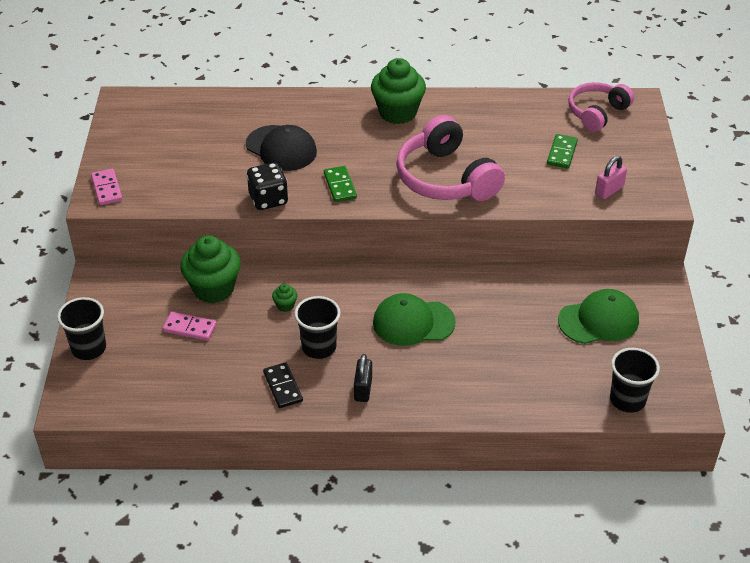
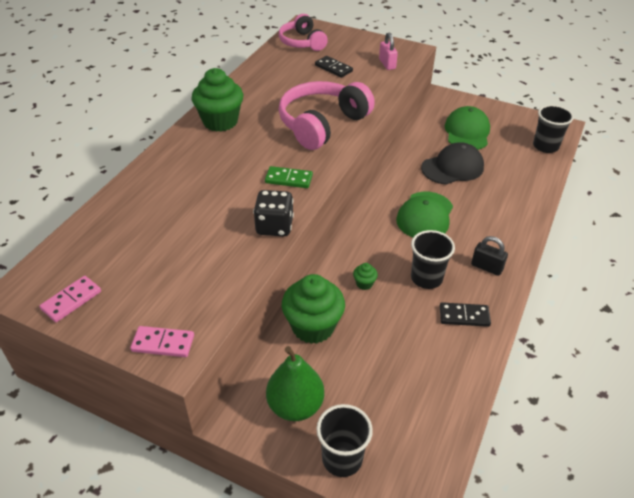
camera: 65 degrees left, 0 degrees up
pink domino [163,312,217,341] -> pink domino moved to [39,276,101,322]
black cap [246,125,317,171] -> black cap moved to [421,142,484,185]
pink headphones [396,115,505,201] -> pink headphones turned 135 degrees clockwise [279,81,375,150]
green domino [547,134,578,169] -> black domino [315,56,353,78]
none -> green pear [266,346,324,421]

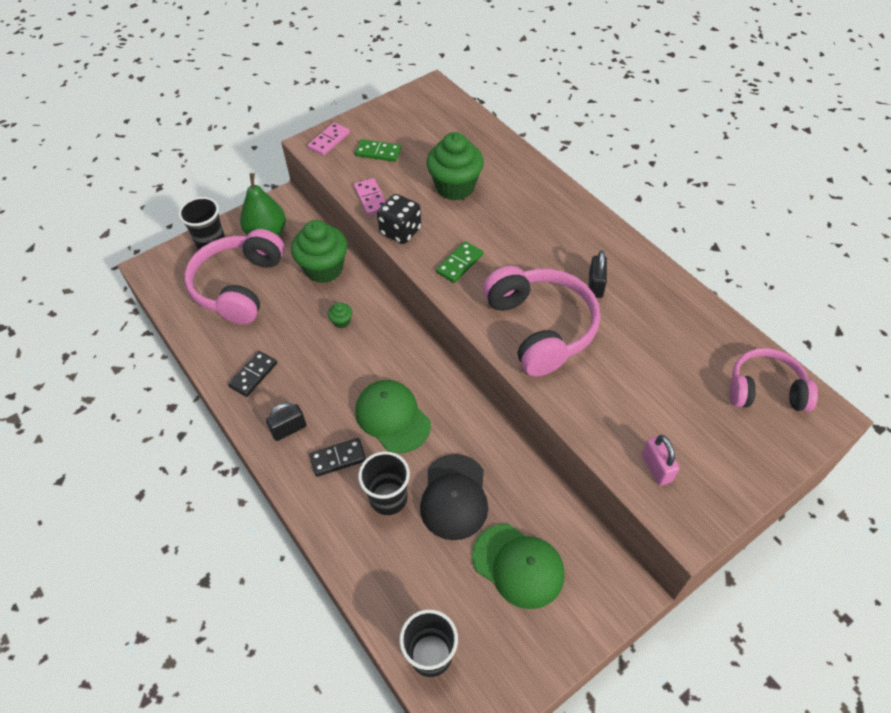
camera: 120 degrees right, 10 degrees up
pink domino [39,276,101,322] -> pink domino moved to [354,178,386,216]
green cupcake [192,68,243,132] -> green cupcake moved to [426,132,484,201]
black domino [315,56,353,78] -> black domino moved to [309,438,366,477]
pink padlock [379,32,398,70] -> pink padlock turned 60 degrees clockwise [642,435,680,486]
black cup [411,230,455,289] -> black cup moved to [358,451,410,515]
none -> pink headphones [185,229,284,325]
none -> green domino [355,139,401,162]
none -> black padlock [589,250,607,298]

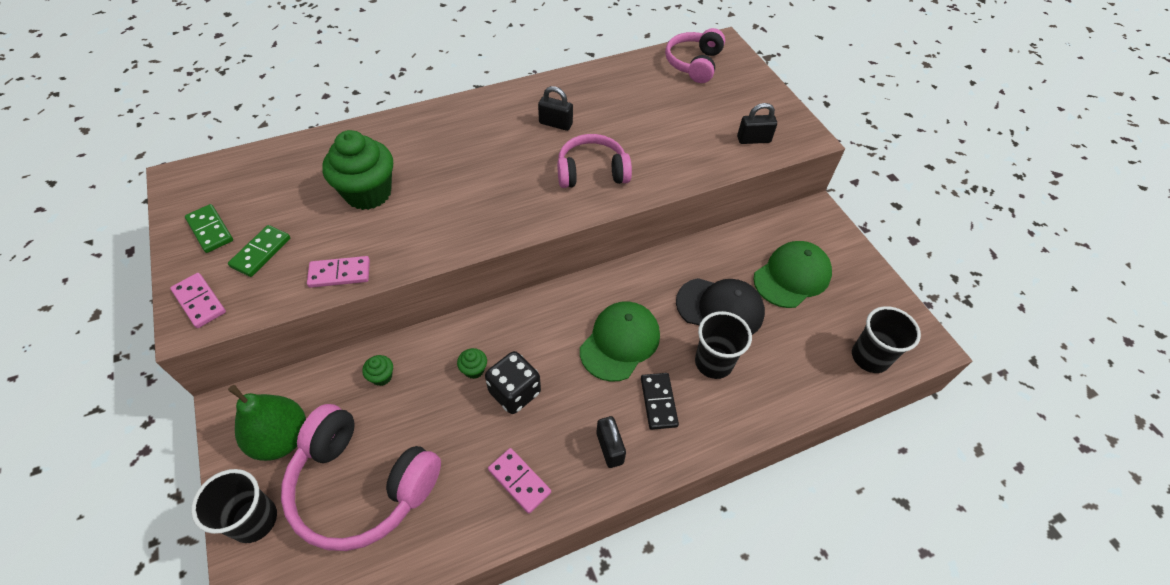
camera: 80 degrees left, 0 degrees up
black domino [228,351,277,397] -> pink domino [488,448,551,514]
green cupcake [291,220,347,283] -> green cupcake [362,355,393,386], size x0.42
green cap [355,380,431,453] -> green cap turned 150 degrees clockwise [580,301,660,382]
black dice [377,194,421,244] -> black dice moved to [485,351,541,414]
green domino [436,241,483,283] -> green domino moved to [185,204,233,253]
pink headphones [483,266,600,377] -> pink headphones [557,134,632,188], size x0.64
pink padlock [642,435,680,486] -> black padlock [737,103,777,144]

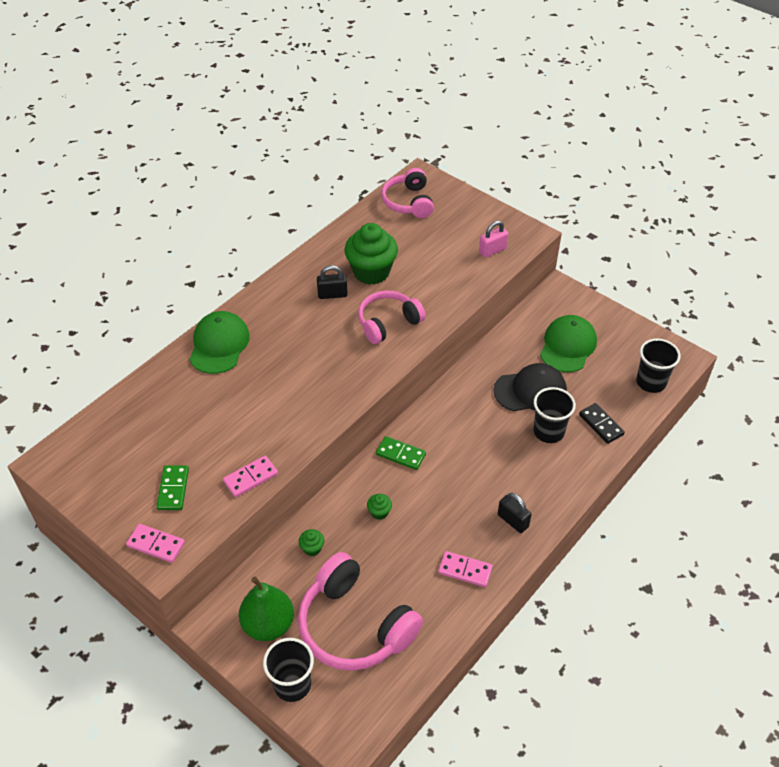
camera: 25 degrees left, 5 degrees down
green domino [185,204,233,253] -> green domino moved to [376,436,426,470]
pink headphones [281,404,441,551] -> pink headphones turned 45 degrees clockwise [298,552,423,671]
green cupcake [322,130,393,210] -> green cupcake moved to [345,223,398,285]
black dice [485,351,541,414] -> none
green cap [580,301,660,382] -> green cap moved to [189,311,250,374]
black domino [641,373,679,430] -> black domino moved to [579,403,625,444]
black padlock [737,103,777,144] -> pink padlock [479,221,508,258]

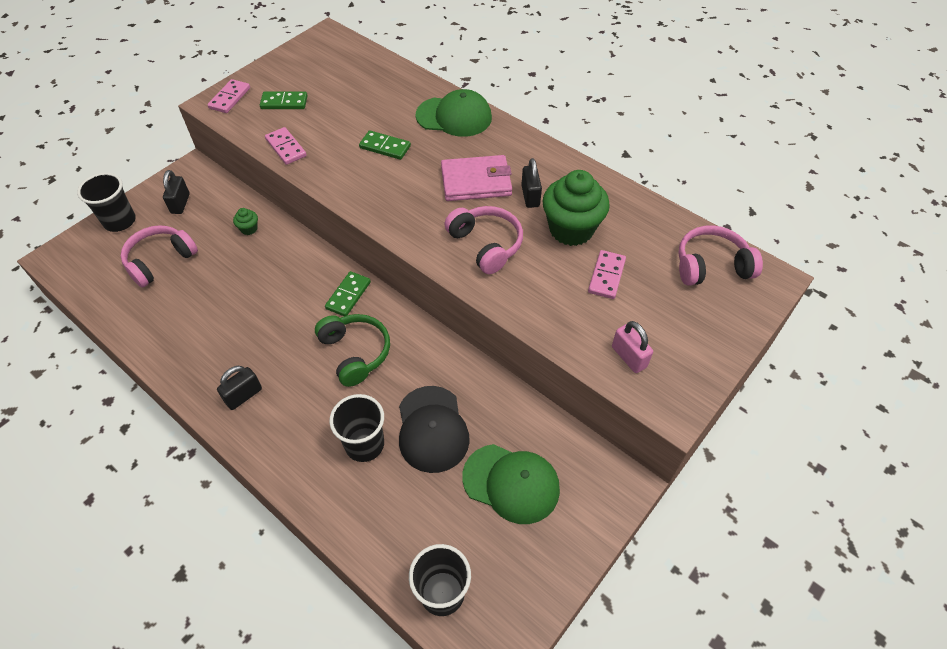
camera: 90 degrees right, 5 degrees up
green pear [239,577,294,641] -> black padlock [163,170,190,214]
pink headphones [298,552,423,671] -> pink headphones [121,225,198,288], size x0.64
green cupcake [367,494,392,520] -> none
pink domino [438,551,493,587] -> pink domino moved to [588,250,626,299]
black domino [579,403,625,444] -> none
none -> green headphones [315,314,390,387]
none -> green domino [359,130,411,160]
none -> pink wallet [441,155,512,201]

